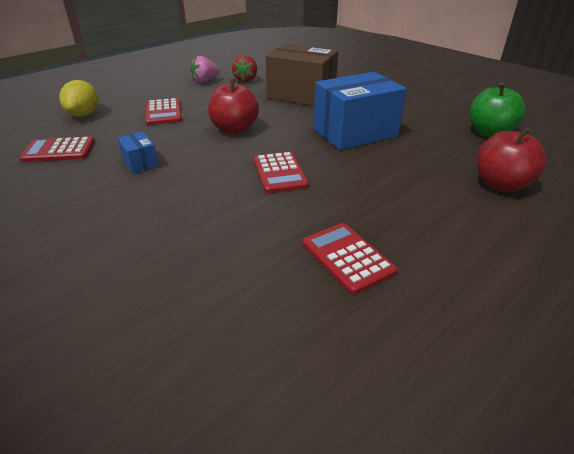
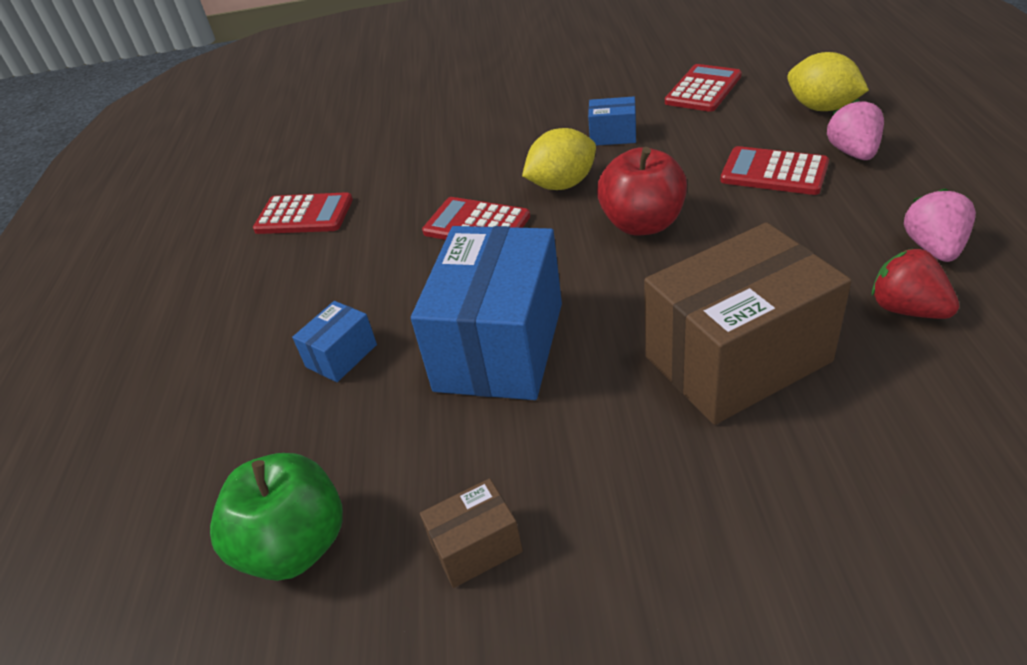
camera: 135 degrees right, 5 degrees up
red apple [477,127,547,192] -> none
none -> blue box [292,301,377,382]
none -> brown box [420,478,523,588]
none -> yellow lemon [522,128,596,190]
none -> pink strawberry [827,99,884,160]

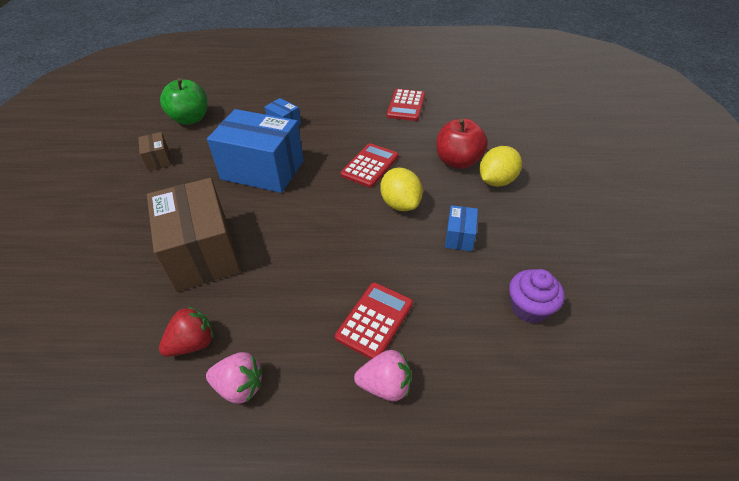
camera: 90 degrees right, 5 degrees up
red apple [597,147,687,235] -> red apple moved to [436,118,488,169]
red calculator [665,64,742,112] -> purple cupcake [509,269,565,323]
yellow lemon [787,52,869,111] -> yellow lemon moved to [479,146,522,187]

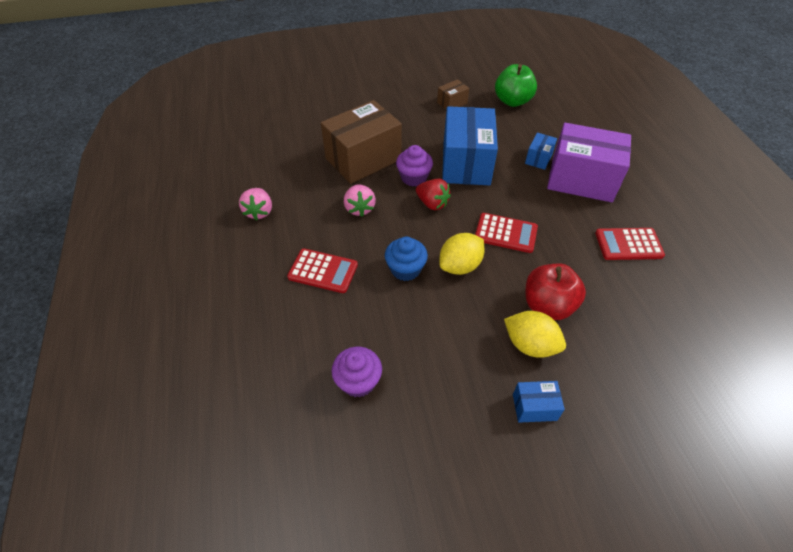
camera: 75 degrees right, 5 degrees up
red strawberry [159,306,213,357] -> red strawberry moved to [416,179,451,210]
pink strawberry [354,350,411,401] -> pink strawberry moved to [344,185,376,217]
blue box [445,205,478,251] -> blue box moved to [513,381,565,423]
none -> blue cupcake [385,237,428,281]
none -> purple cupcake [396,145,433,187]
none -> purple box [547,123,631,202]

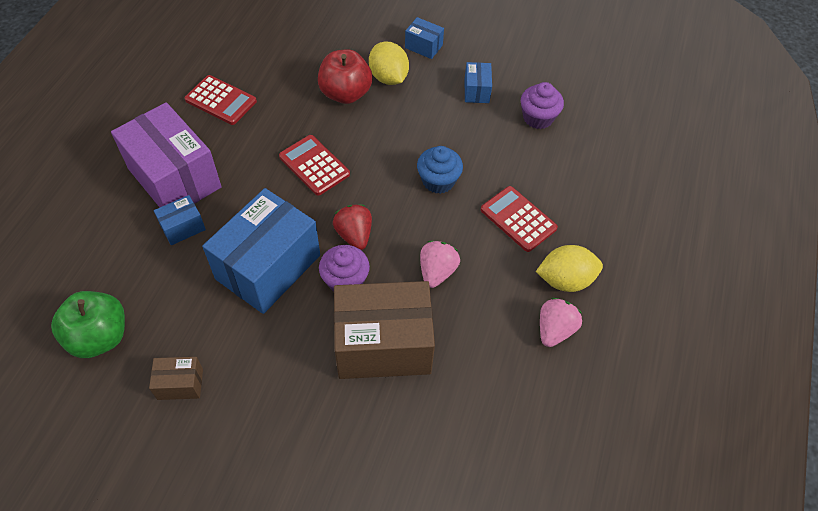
camera: 150 degrees left, 5 degrees up
yellow lemon [439,233,485,275] -> yellow lemon moved to [536,245,603,292]
none -> blue box [465,62,492,103]

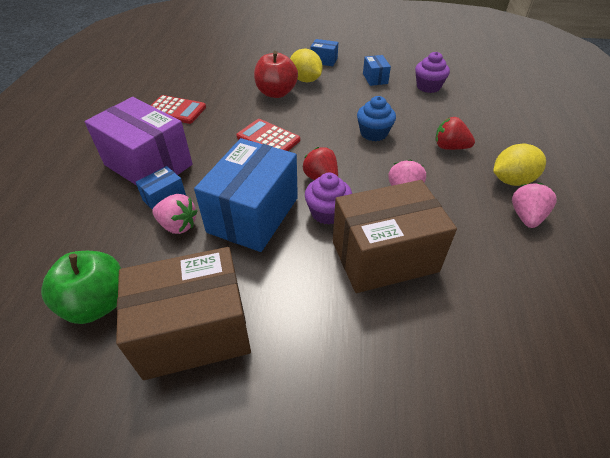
camera: 10 degrees left, 10 degrees down
brown box [149,357,203,400] -> brown box [116,247,251,380], size x2.24
red calculator [481,186,558,252] -> red strawberry [435,117,475,150]
none -> pink strawberry [152,194,197,234]

